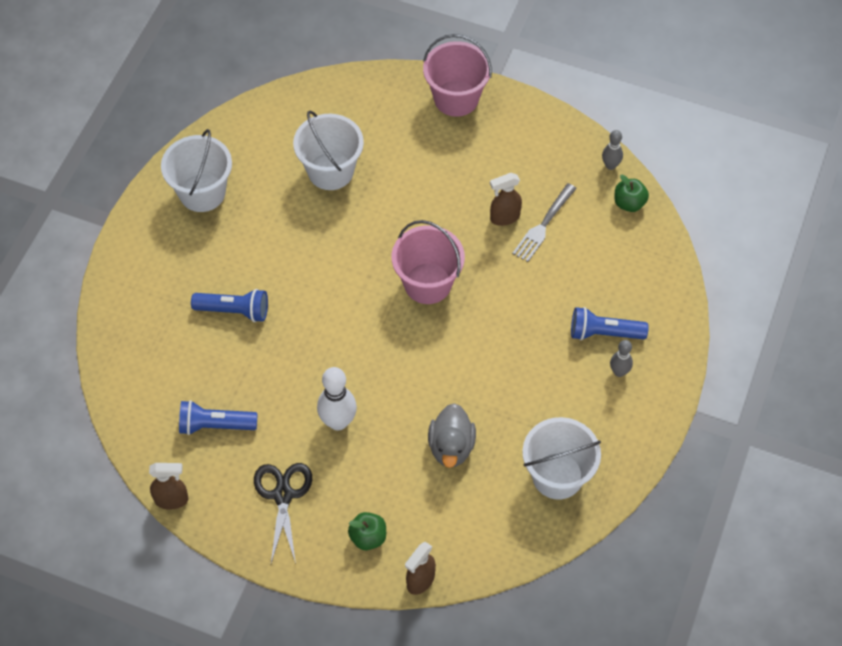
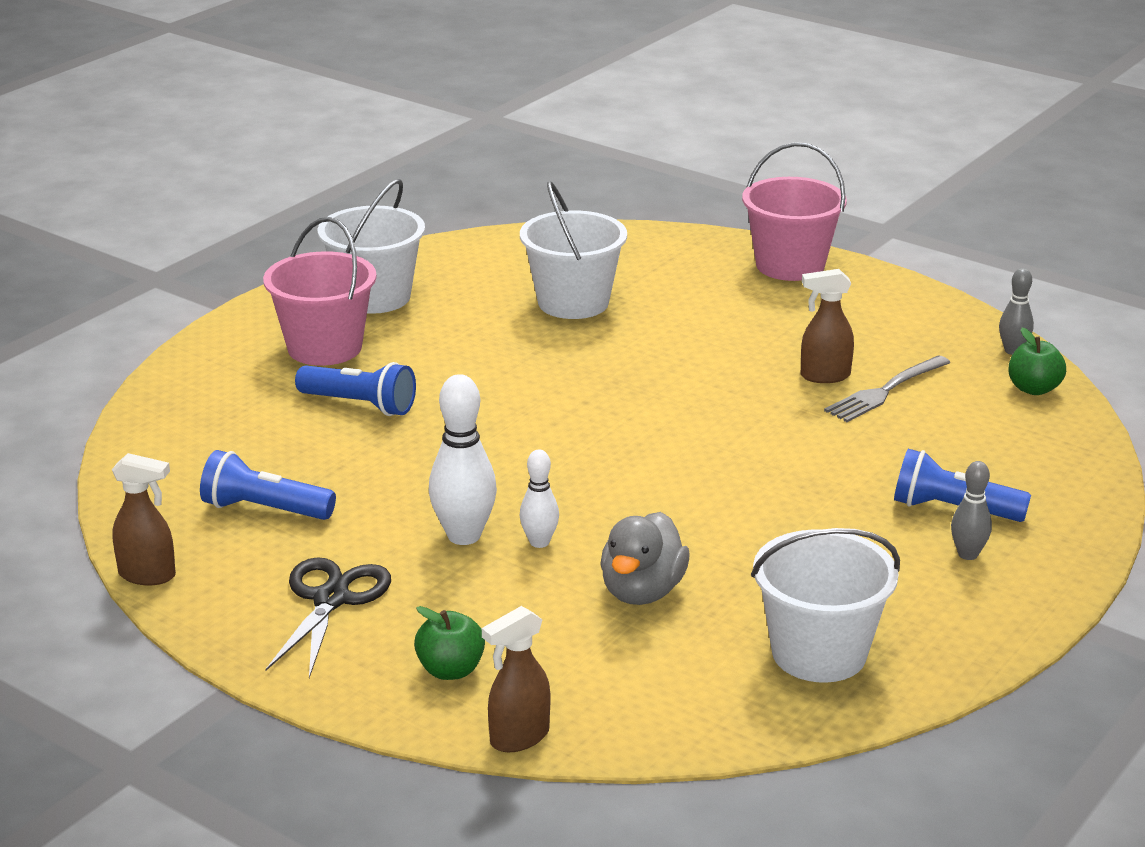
camera: 15 degrees right, 30 degrees down
pink bucket [392,220,465,304] -> pink bucket moved to [263,217,377,366]
none -> white bowling pin [520,449,559,548]

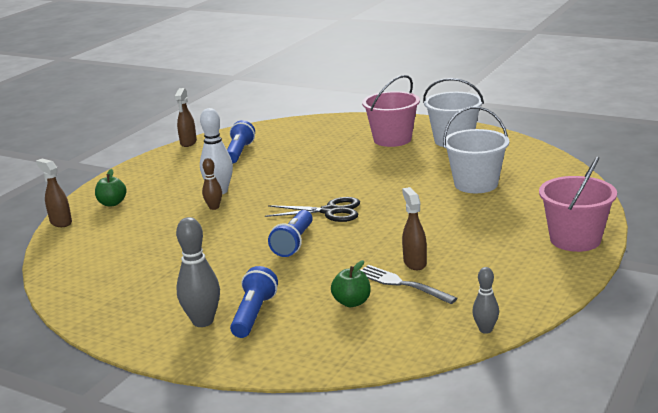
camera: 85 degrees right, 5 degrees down
black scissors [265,557,391,678] -> black scissors moved to [265,197,360,222]
blue flashlight [295,362,416,416] -> blue flashlight moved to [268,210,313,257]
white bowling pin [520,449,559,548] -> brown bowling pin [202,158,222,210]
grey duck [600,512,690,605] -> none
white bucket [751,528,900,683] -> none
grey bowling pin [951,461,992,560] -> grey bowling pin [176,217,220,327], size x1.71
green apple [1008,328,1066,395] -> green apple moved to [331,260,371,307]

